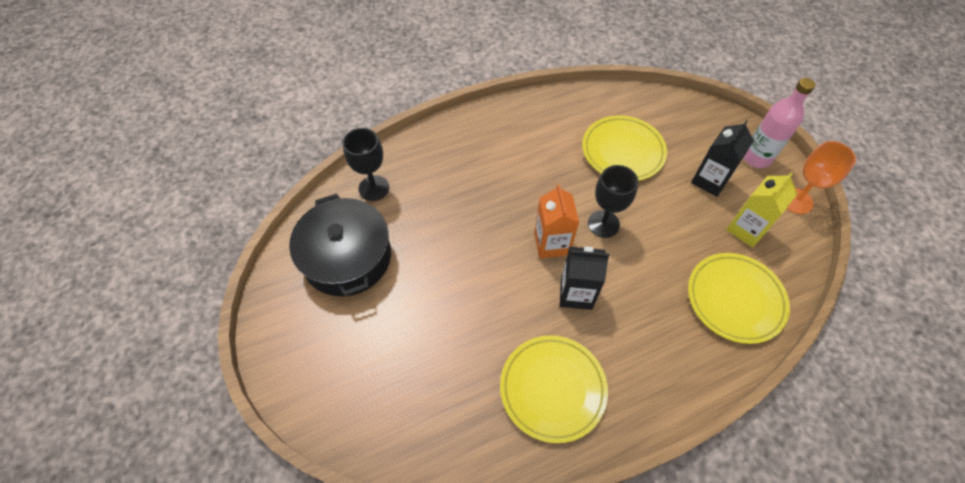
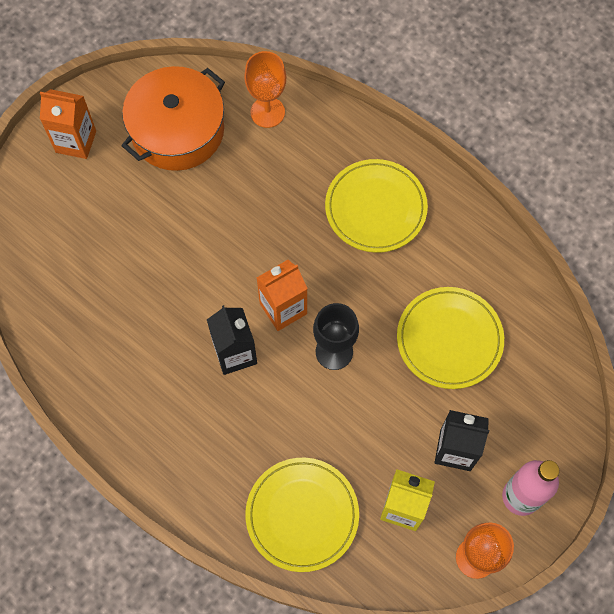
camera: 65 degrees right, 10 degrees up
black pot [289,194,391,297] -> orange pot [122,66,225,171]
black goblet [343,128,389,201] -> orange goblet [244,51,286,128]
yellow plate [500,335,608,443] -> yellow plate moved to [325,159,428,253]
none -> orange carton [40,89,96,159]

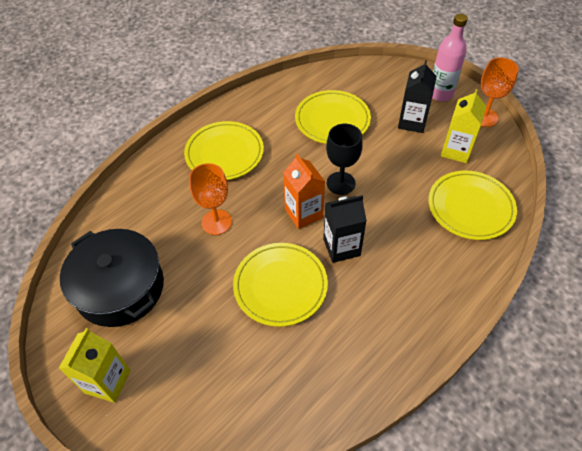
camera: 85 degrees left, 15 degrees down
orange carton [40,89,96,159] -> yellow carton [59,328,131,403]
orange pot [122,66,225,171] -> black pot [60,229,164,327]
orange goblet [244,51,286,128] -> orange goblet moved to [189,163,232,235]
none -> yellow plate [233,243,328,327]

